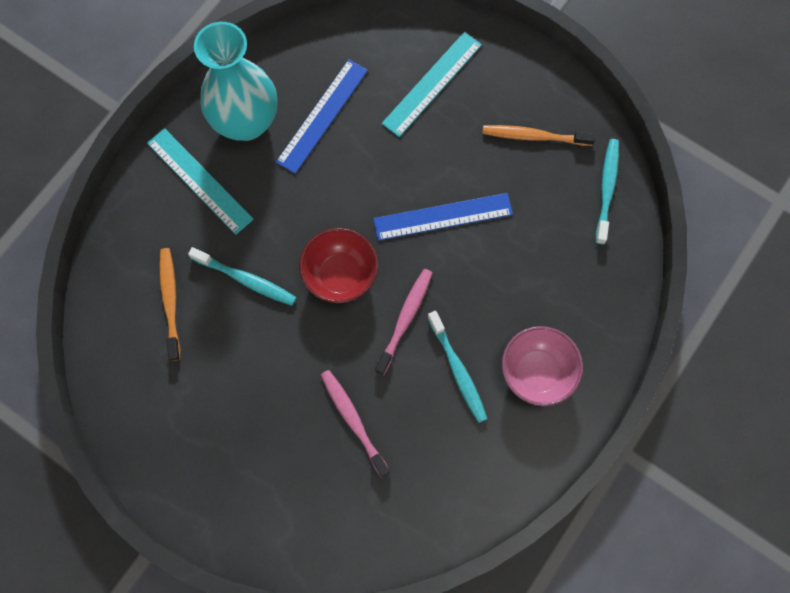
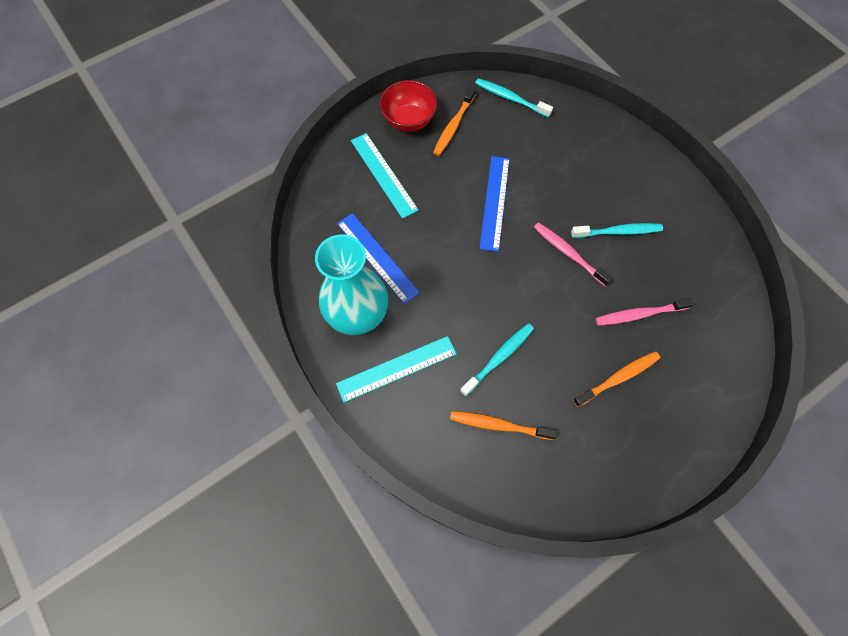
camera: 70 degrees left, 5 degrees down
red bowl [299,228,378,303] -> red bowl moved to [379,80,437,132]
pink bowl [502,326,583,406] -> none
none -> orange toothbrush [573,351,660,407]

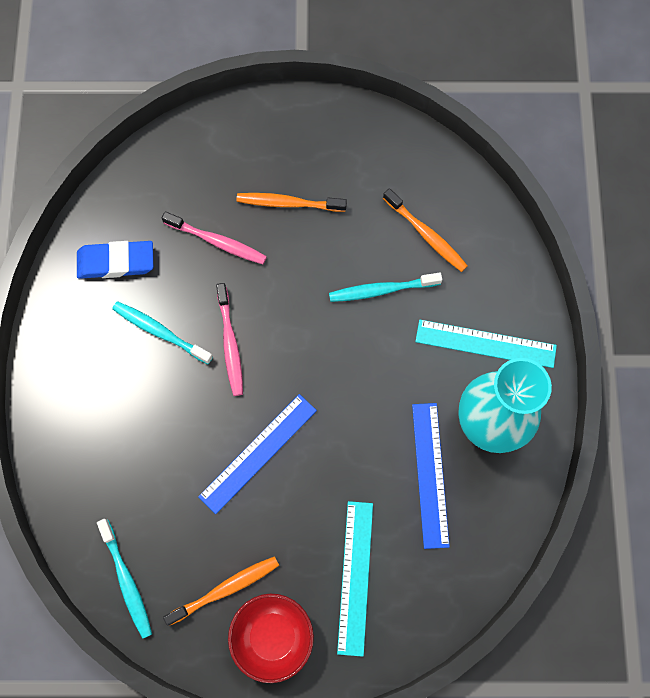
camera: 145 degrees left, 5 degrees up
none -> blue eraser [77,241,153,279]

